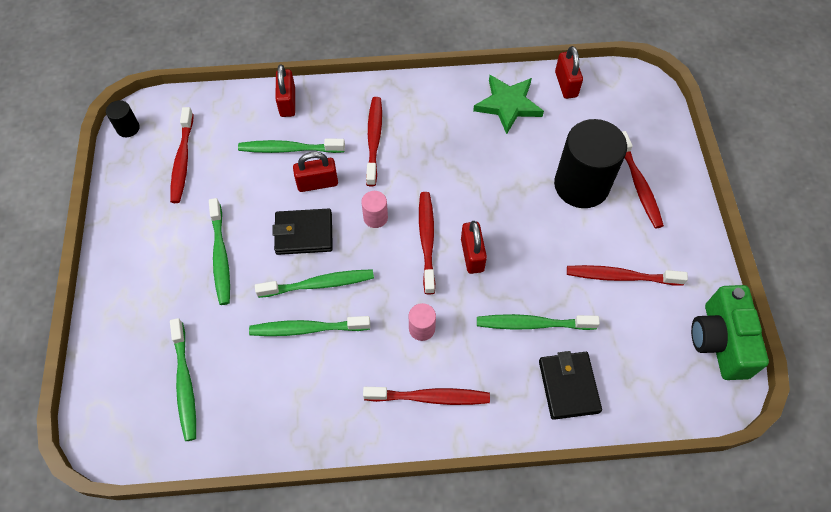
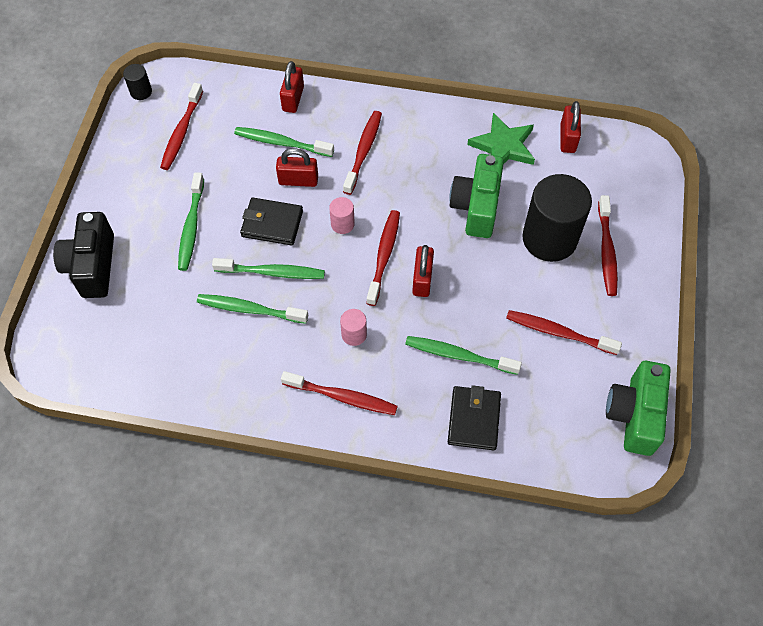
camera: 15 degrees right, 0 degrees up
green toothbrush [170,318,196,441] -> none
none -> black camera [53,212,114,298]
none -> green camera [449,154,504,238]

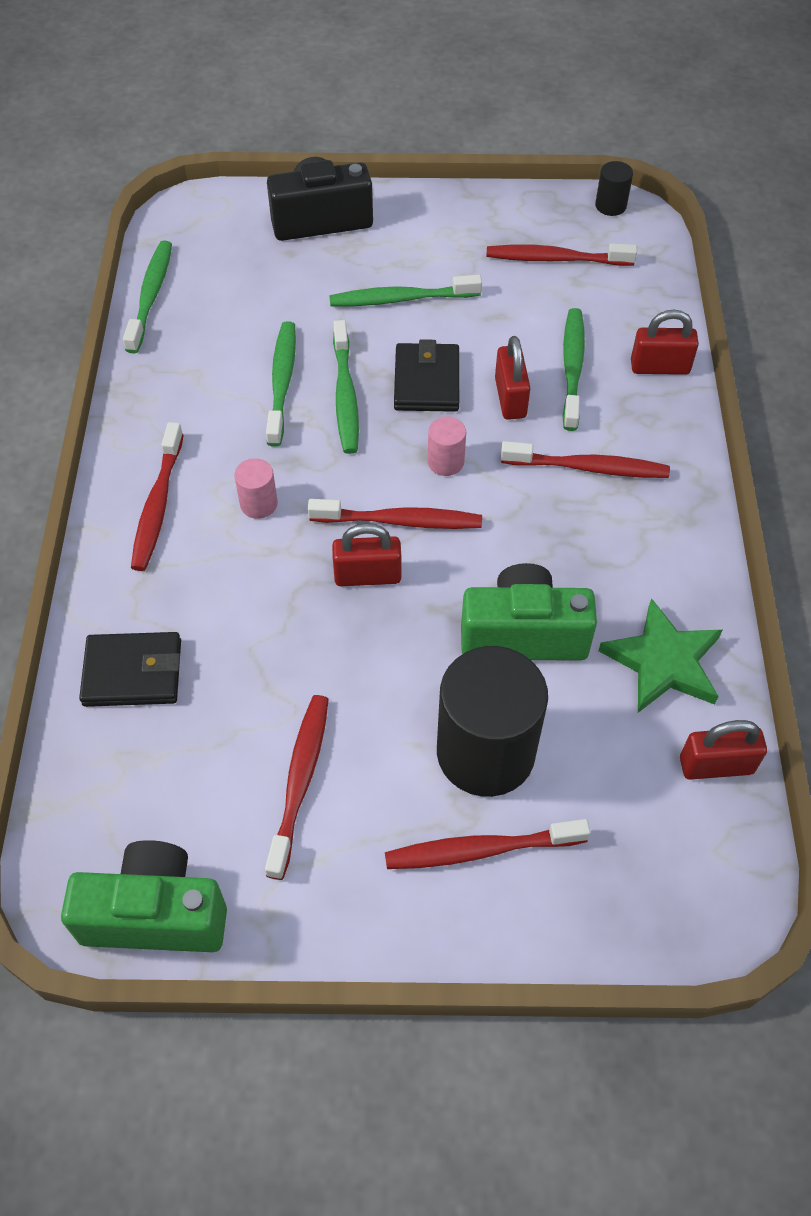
camera: 80 degrees right, 5 degrees down
green toothbrush [405,336,522,375] -> green toothbrush moved to [123,240,172,354]

